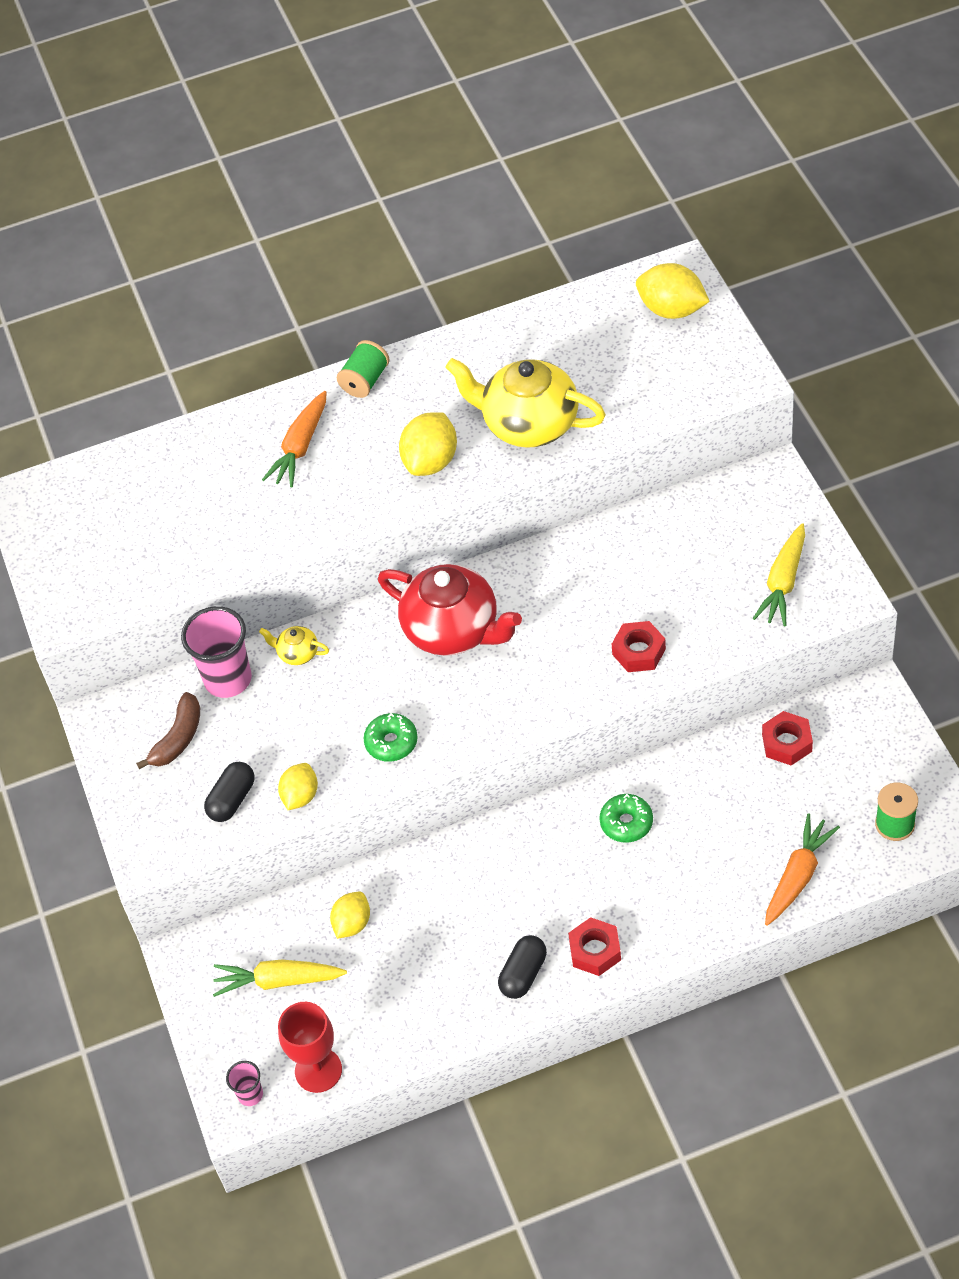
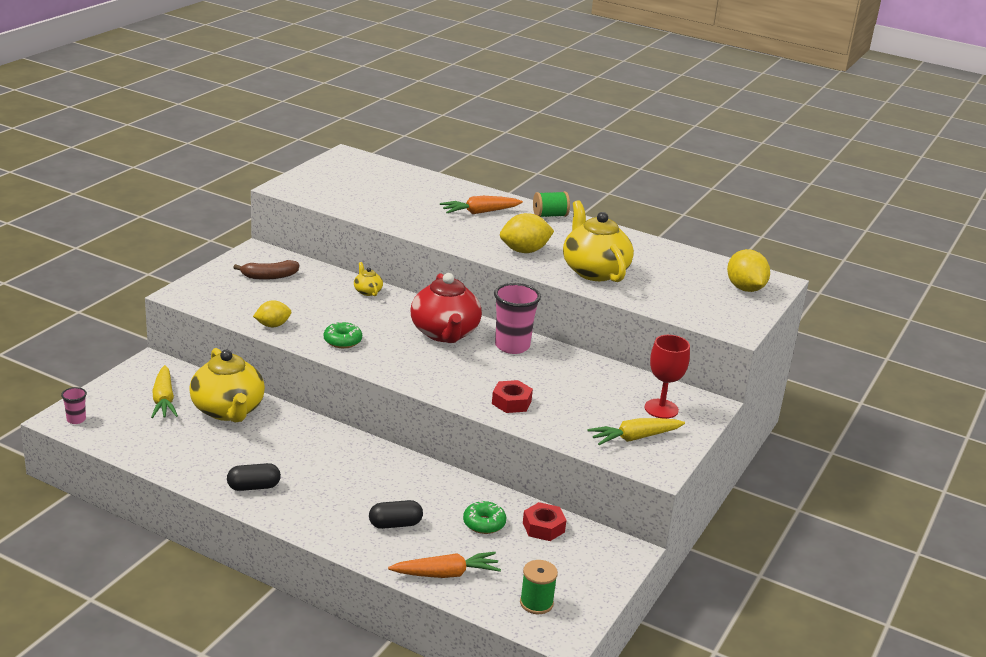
camera: 40 degrees right, 25 degrees down
pink cup [181,606,252,698] -> pink cup moved to [494,283,541,354]
black capsule [204,762,255,822] -> black capsule moved to [369,500,423,529]
yellow carrot [213,959,347,997] -> yellow carrot turned 150 degrees counterclockwise [151,365,178,418]
red goblet [278,1002,342,1093] -> red goblet moved to [644,335,690,419]
yellow lemon [330,892,370,939] -> yellow teapot [189,348,265,422]
red nut [568,917,621,976] -> none
green donut [599,794,653,843] -> green donut moved to [463,501,506,534]

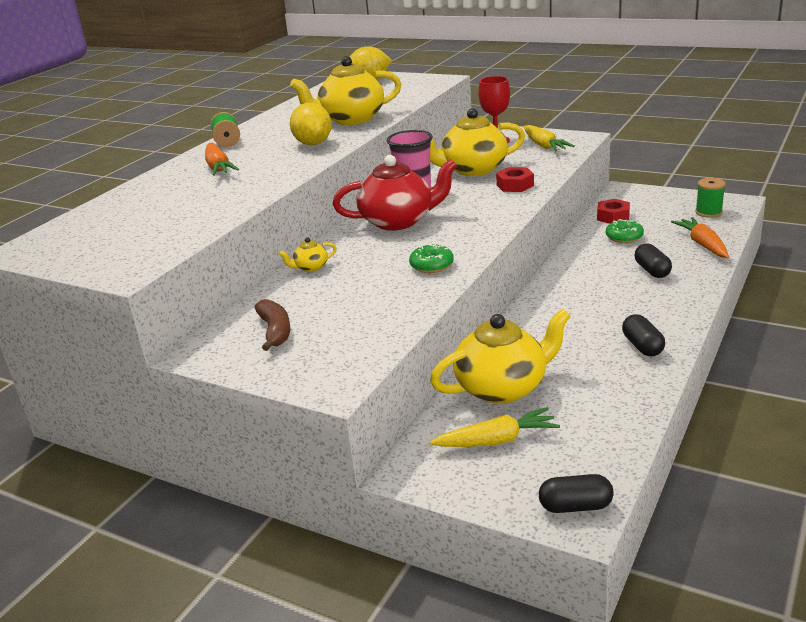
camera: 85 degrees left, 0 degrees up
pink cup [61,387,87,424] -> black capsule [539,474,614,513]
yellow lemon [253,300,291,327] -> none
none -> yellow teapot [430,108,525,176]

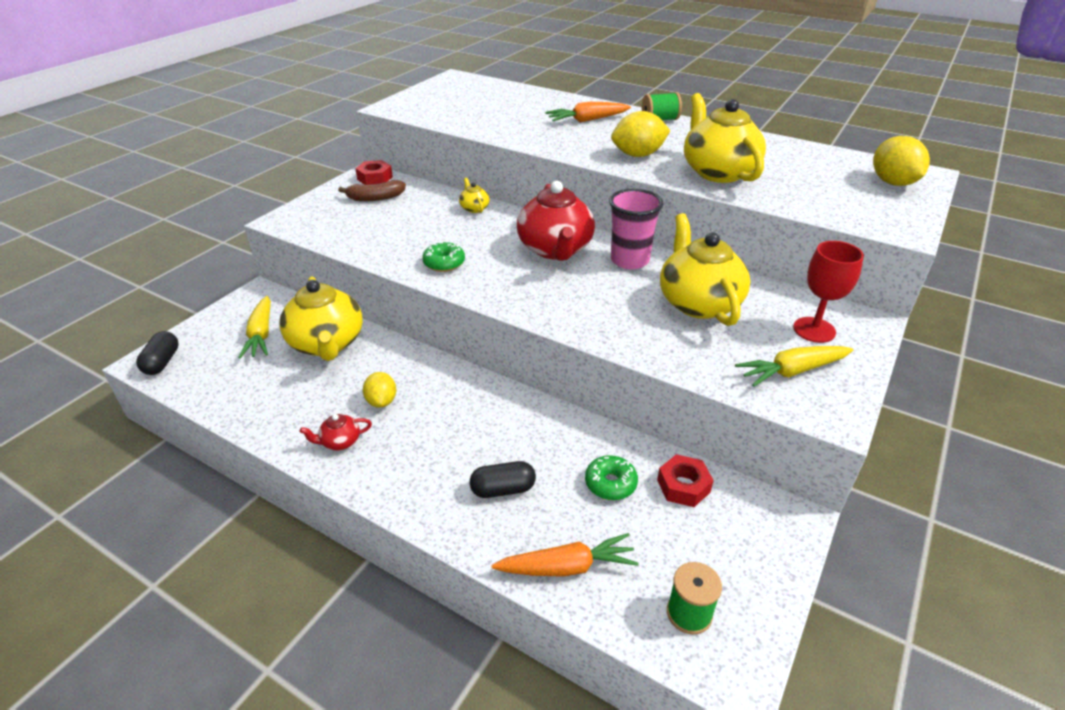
camera: 90 degrees right, 10 degrees up
red nut [496,167,534,192] -> red nut moved to [355,160,393,185]
black capsule [622,314,665,356] -> red teapot [300,414,372,450]
none -> yellow lemon [363,372,396,408]

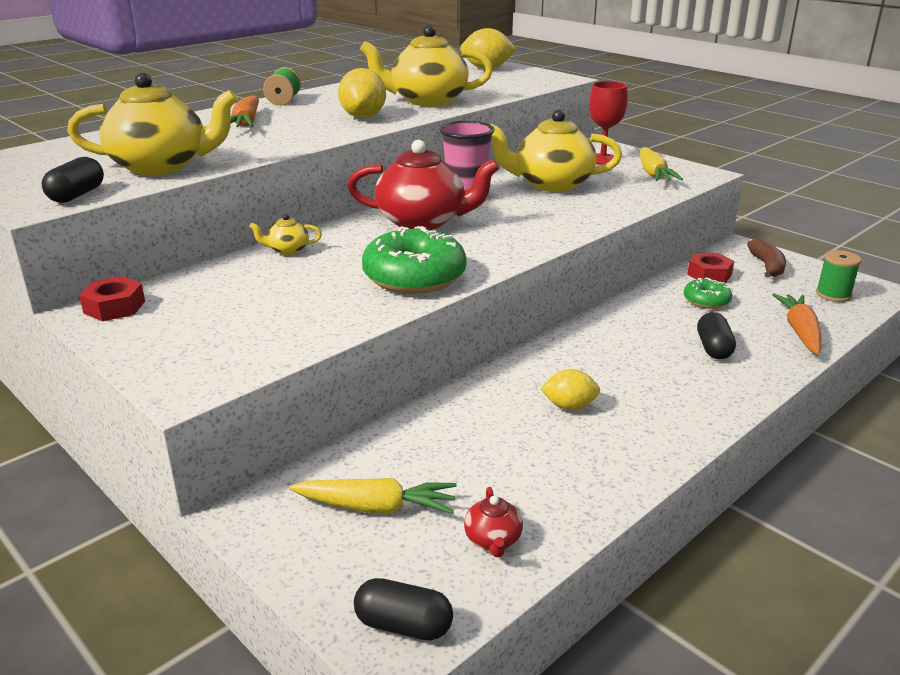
camera: 75 degrees left, 10 degrees down
yellow teapot [279,276,363,361] -> yellow teapot moved to [67,73,238,175]
red teapot [300,414,372,450] -> red teapot moved to [464,487,523,557]
brown banana [338,180,406,201] -> brown banana moved to [747,238,786,278]
green donut [422,242,465,272] -> green donut [362,226,467,294], size x1.90
none -> black capsule [42,157,104,203]

